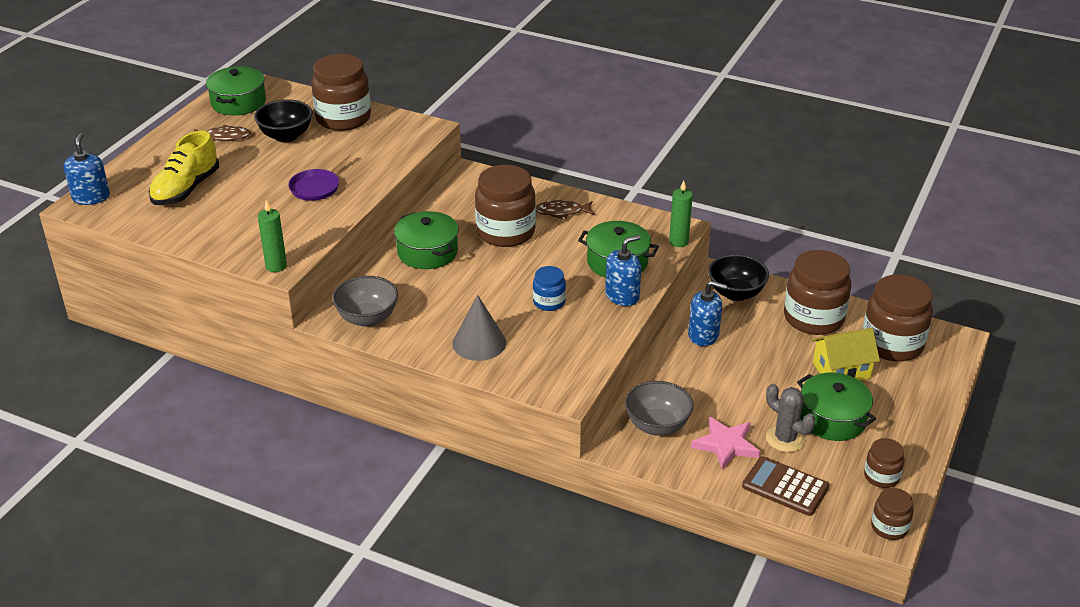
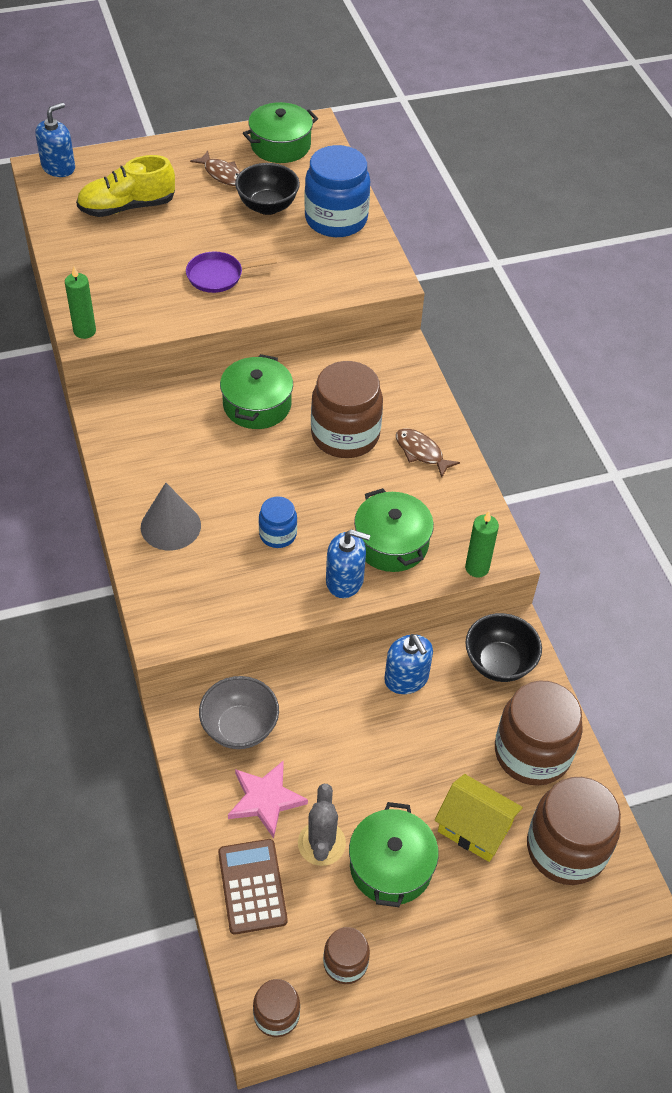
camera: 45 degrees right, 15 degrees up
brown jar [311,54,371,131] -> blue jar [304,145,370,237]
grey bowl [332,276,398,327] -> none

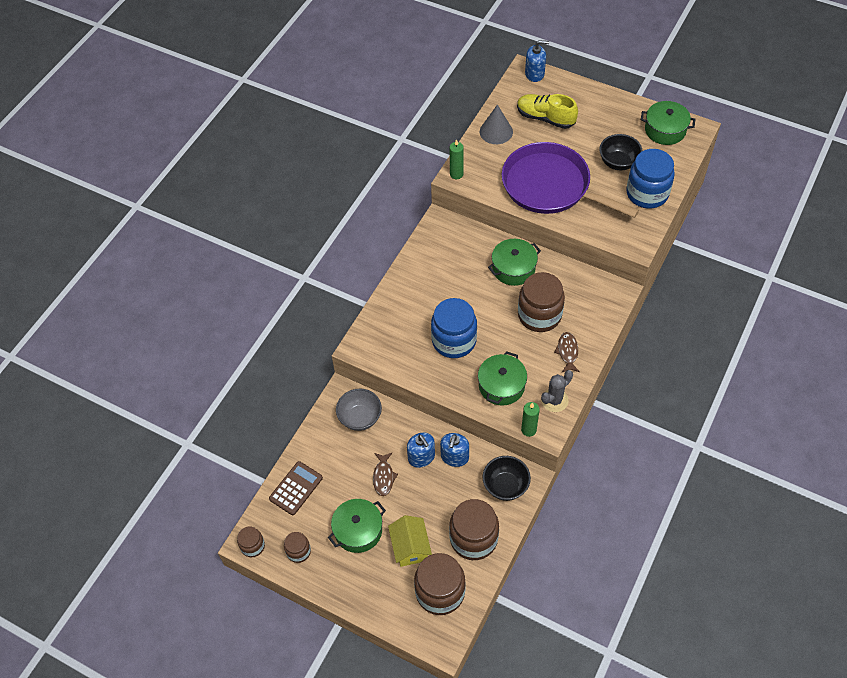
camera: 50 degrees right, 5 degrees up
grey cone [141,483,201,550] -> grey cone moved to [480,104,513,144]
purple pan [186,251,277,293] -> purple pan [502,142,639,218], size x2.46
brown fish [190,151,241,186] -> brown fish moved to [373,453,398,496]
pink star [228,760,308,838] -> none
blue jar [259,496,297,548] -> blue jar [431,298,477,358], size x1.95
grey cactus [298,784,346,866] -> grey cactus moved to [541,370,573,412]
blue soap dispenser [326,529,370,598] -> blue soap dispenser moved to [407,432,435,468]

